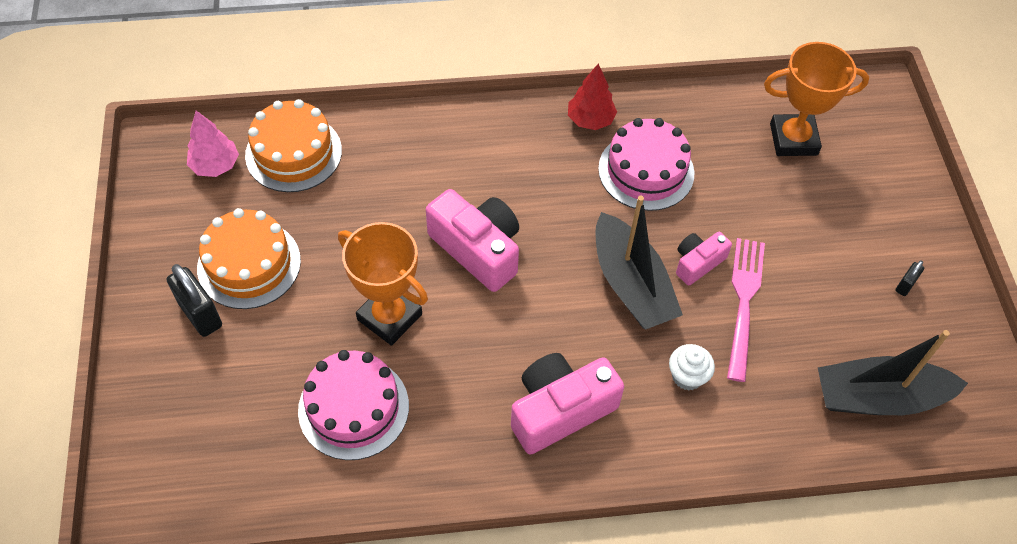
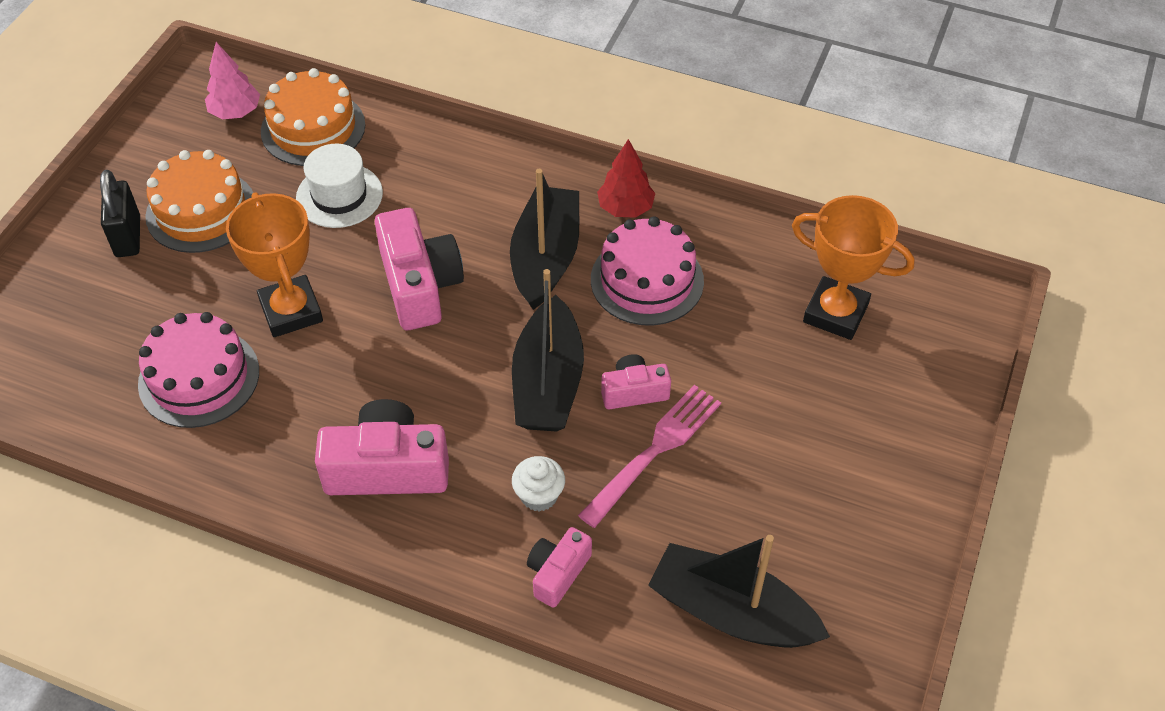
camera: 30 degrees right, 5 degrees down
black padlock [895,260,924,296] -> none
none -> white hat [296,144,383,228]
none -> black boat [510,169,579,310]
none -> pink camera [527,527,592,608]

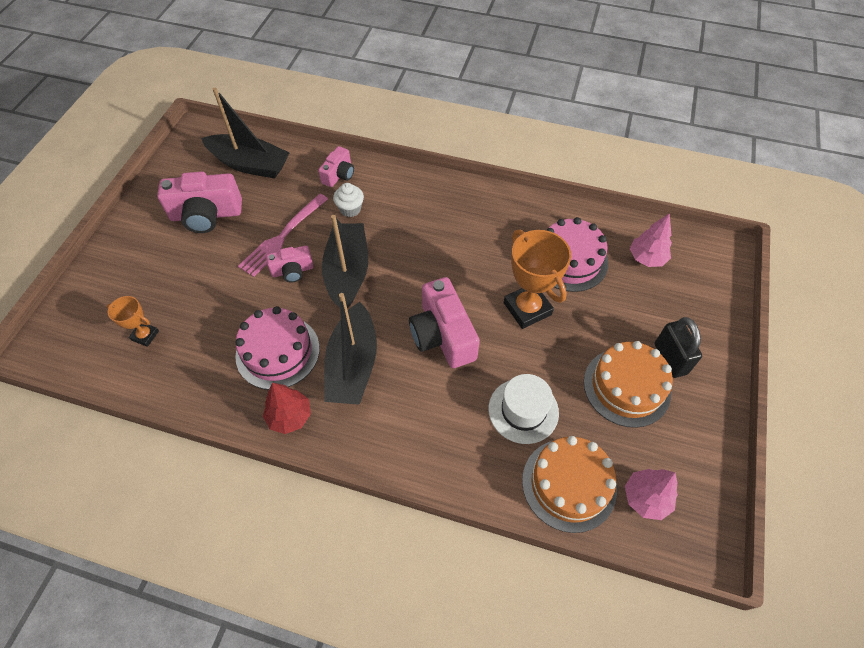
camera: 175 degrees right, 5 degrees up
pink camera [315,399,449,495] -> pink camera moved to [157,171,242,233]
orange trophy [792,195,915,340] -> orange trophy [107,296,159,347], size x0.54
none -> pink tree [630,213,672,267]

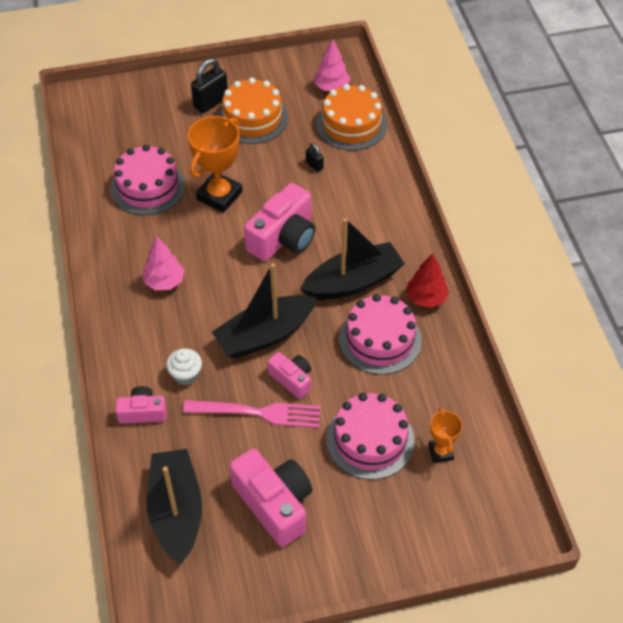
camera: 120 degrees left, 5 degrees down
white hat [489,374,559,444] -> black padlock [306,143,324,172]
pink tree [630,213,672,267] -> pink tree moved to [142,237,185,290]
none -> pink cake [326,393,415,480]

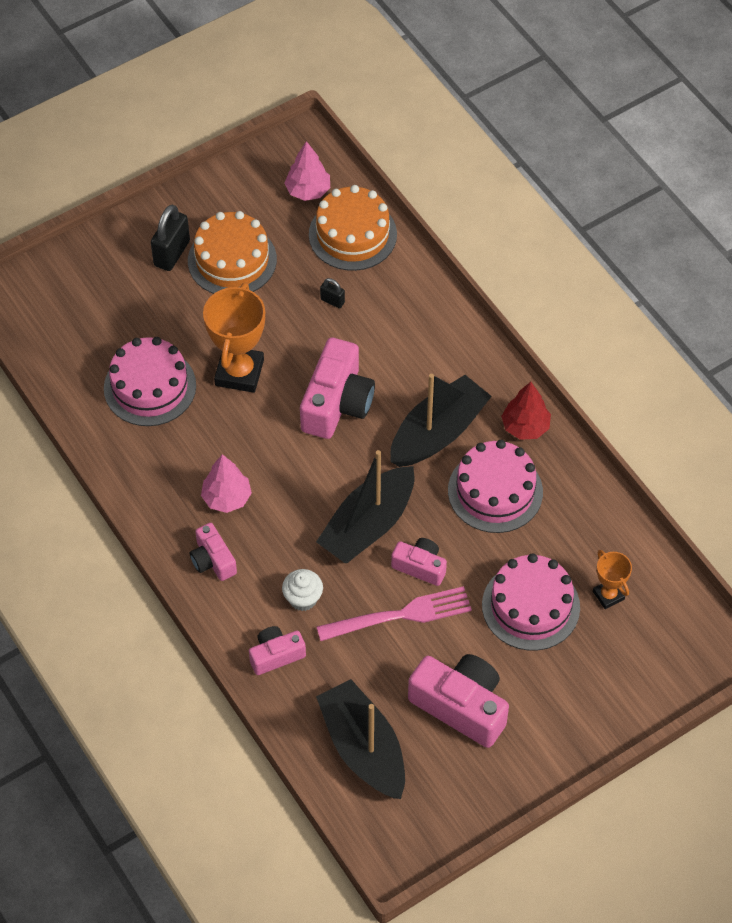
camera: 20 degrees left, 5 degrees up
none -> pink camera [190,523,237,581]

